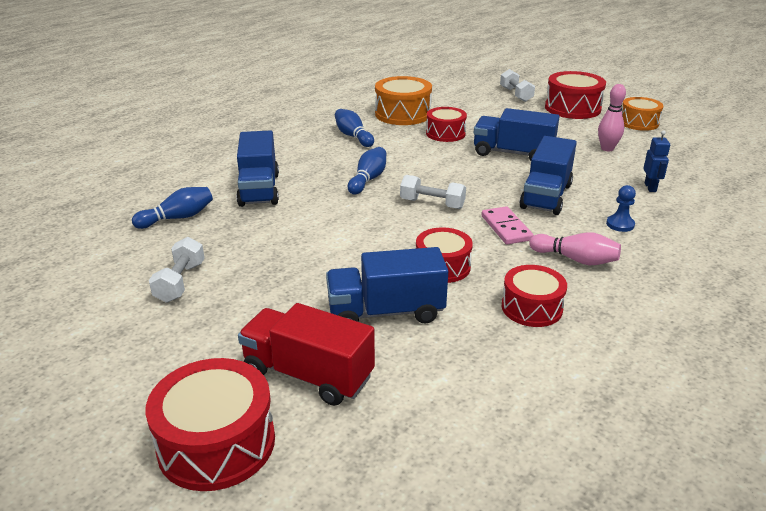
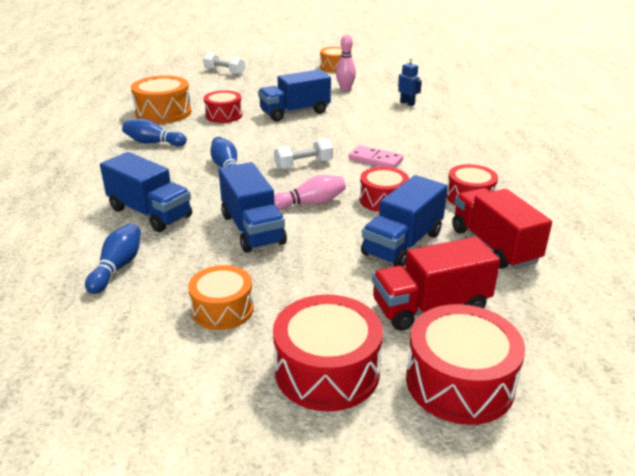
camera: 45 degrees left, 0 degrees up
white dumbbell [149,237,205,303] -> orange drum [188,265,254,330]
blue truck [519,136,577,215] -> blue truck moved to [219,162,287,253]
pink bowling pin [529,232,621,265] -> pink bowling pin moved to [274,175,346,210]
red drum [545,71,606,119] -> red drum moved to [273,295,383,411]
blue pawn [606,185,636,232] -> none
none -> red truck [452,188,552,269]

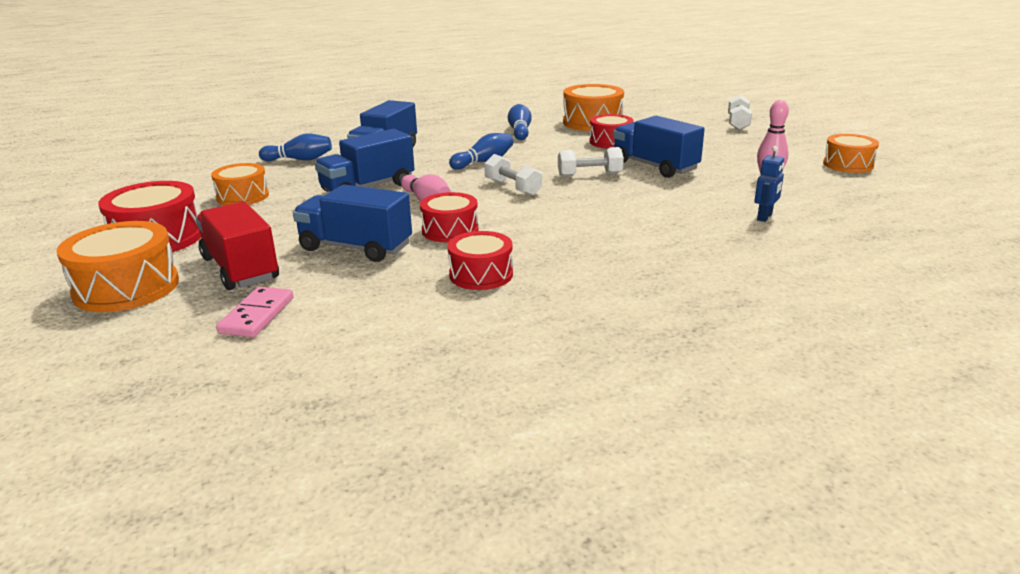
camera: 75 degrees right, 5 degrees down
pink domino [348,145,403,168] -> pink domino moved to [216,287,293,337]
red drum [406,304,525,425] -> orange drum [57,221,179,312]
red truck [452,188,552,269] -> none
none -> white dumbbell [558,147,624,177]

